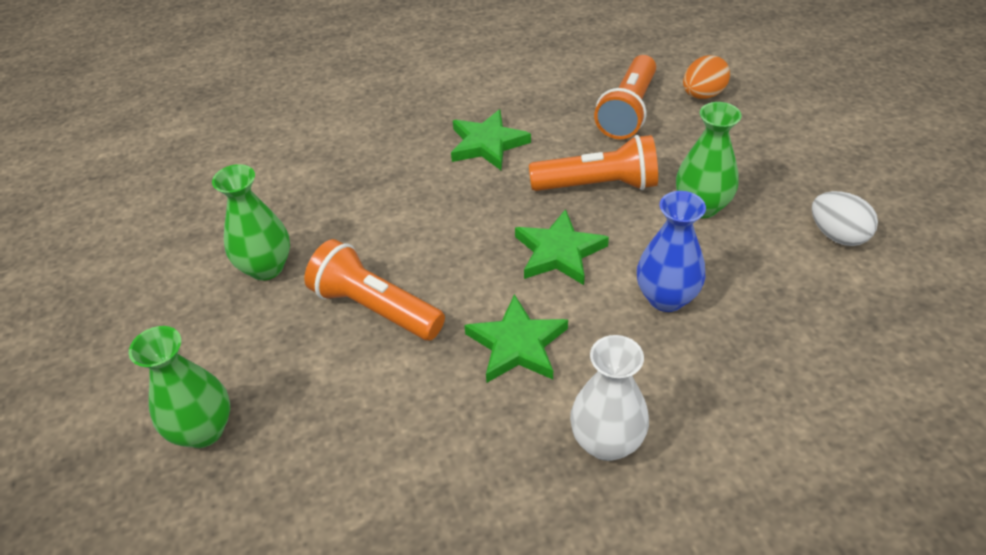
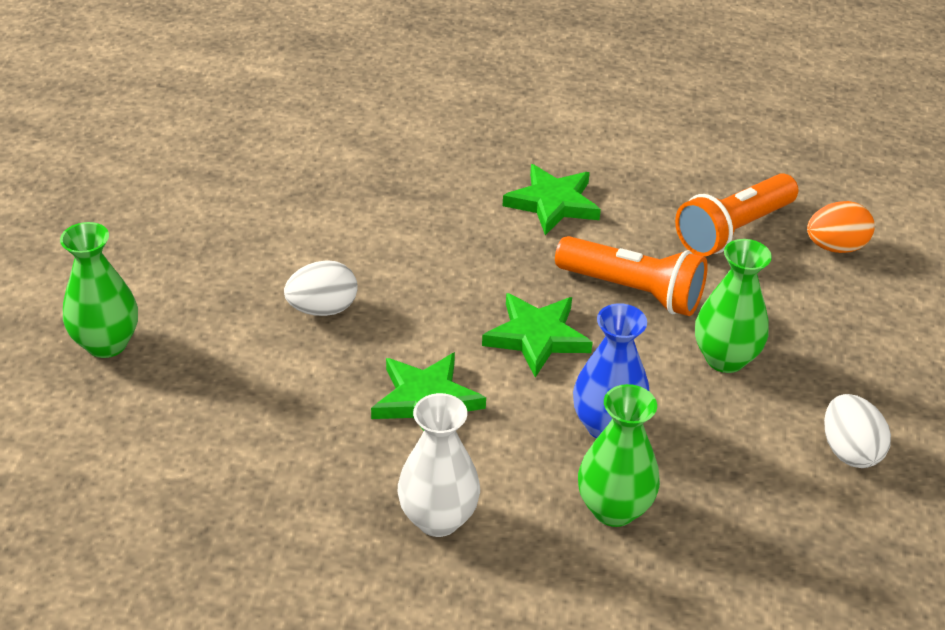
camera: 25 degrees right, 5 degrees down
green vase [212,164,290,281] -> green vase moved to [578,384,660,527]
orange flashlight [304,239,445,340] -> white egg [284,260,358,316]

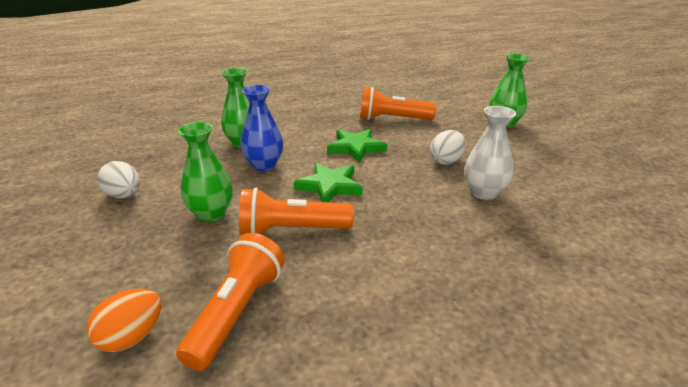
camera: 150 degrees right, 10 degrees down
white vase [398,393,480,537] -> white vase moved to [465,106,516,200]
green star [503,164,601,235] -> none
none -> orange flashlight [360,87,436,120]

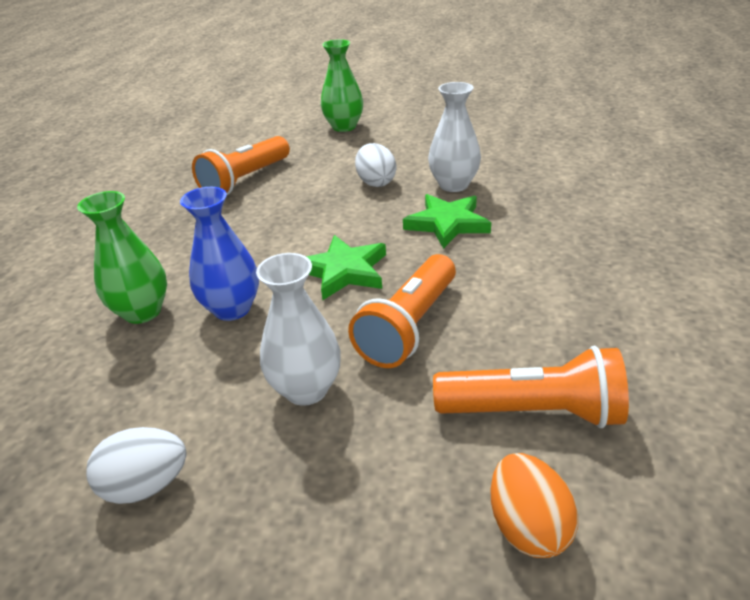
camera: 55 degrees left, 5 degrees up
orange flashlight [176,233,285,371] -> orange flashlight turned 135 degrees clockwise [433,346,629,428]
green vase [178,122,233,222] -> white vase [256,253,341,406]
green star [327,129,387,163] -> green star moved to [403,194,491,249]

